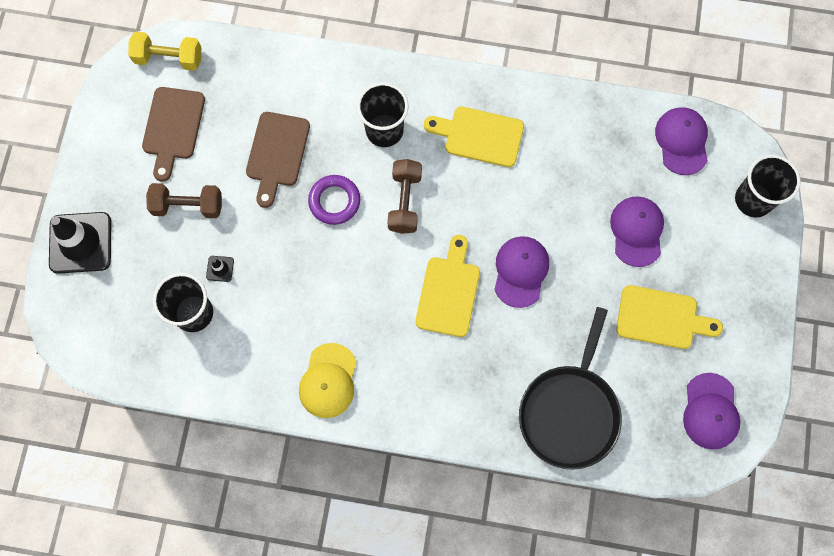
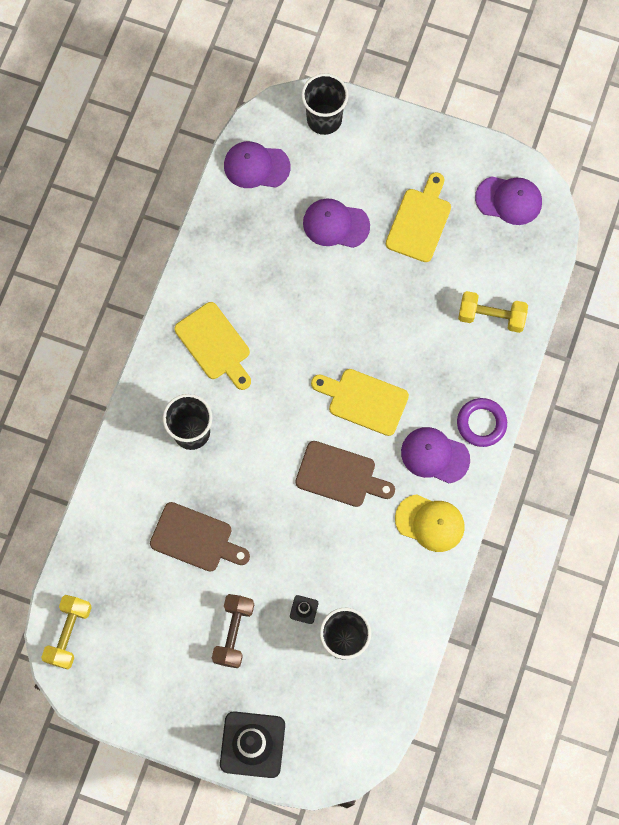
camera: 80 degrees left, 0 degrees up
brown cutting board [142,87,205,182] -> brown cutting board moved to [295,441,395,507]
purple ring [308,175,360,225] -> purple ring moved to [457,398,507,447]
brown dumbbell [387,159,422,234] -> none
yellow cutting board [424,106,524,167] -> yellow cutting board turned 60 degrees counterclockwise [174,302,251,390]
purple cap [494,236,549,308] -> purple cap moved to [401,427,470,483]
black pan [519,307,622,470] -> yellow dumbbell [458,291,528,333]

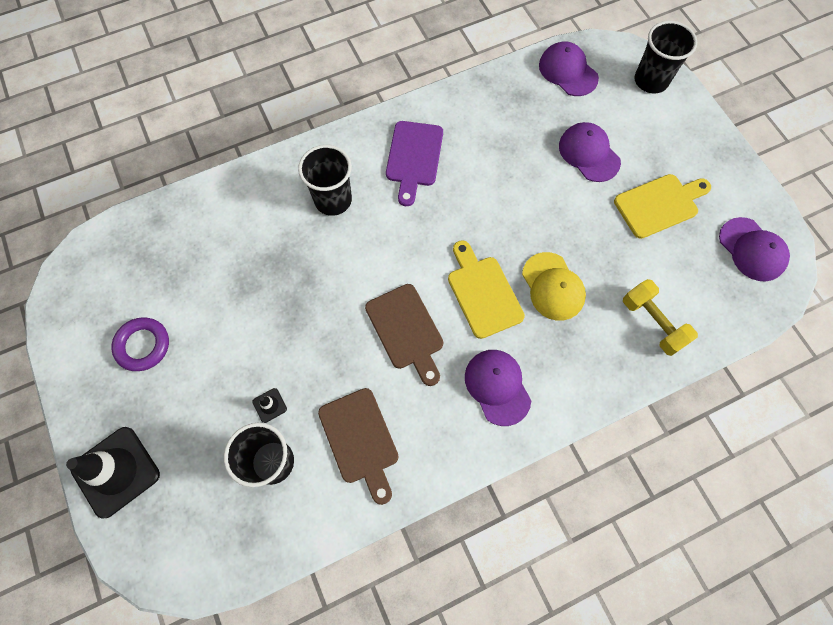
camera: 45 degrees right, 5 degrees down
yellow dumbbell [41,595,92,669] -> none
brown cutting board [150,502,250,572] -> brown cutting board moved to [318,388,399,505]
yellow cutting board [174,302,251,390] -> purple cutting board [386,121,443,206]
brown dumbbell [212,594,254,668] -> none
yellow cap [395,494,465,552] -> yellow cap moved to [522,252,586,321]
purple ring [457,398,507,447] -> purple ring moved to [111,317,169,371]

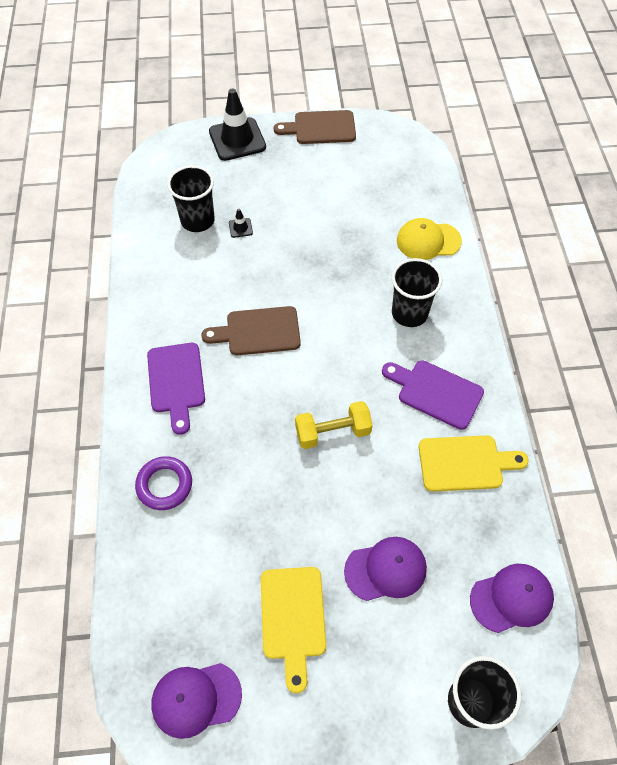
camera: 110 degrees right, 10 degrees down
purple ring [111,317,169,371] -> purple ring moved to [135,456,192,510]
brown cutting board [318,388,399,505] -> brown cutting board moved to [274,110,356,144]
yellow cutting board [448,240,525,339] -> yellow cutting board moved to [419,435,529,492]
purple cap [465,350,531,426] -> purple cutting board [147,343,205,435]
yellow cap [522,252,586,321] -> yellow cap moved to [397,218,462,260]
yellow dumbbell [623,279,698,356] -> yellow dumbbell moved to [295,401,373,449]

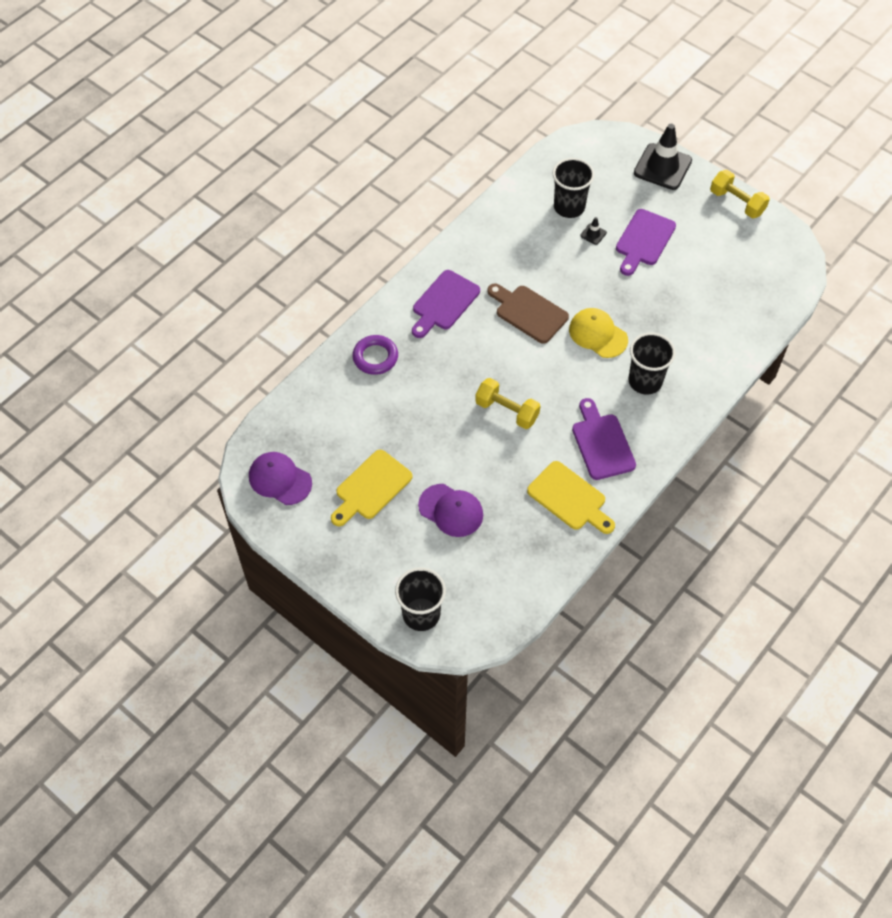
camera: 45 degrees right, 0 degrees up
brown cutting board [274,110,356,144] -> yellow dumbbell [710,170,770,218]
yellow cap [397,218,462,260] -> yellow cap moved to [569,308,628,358]
purple cap [470,564,554,633] -> none
none -> purple cutting board [616,209,676,276]

